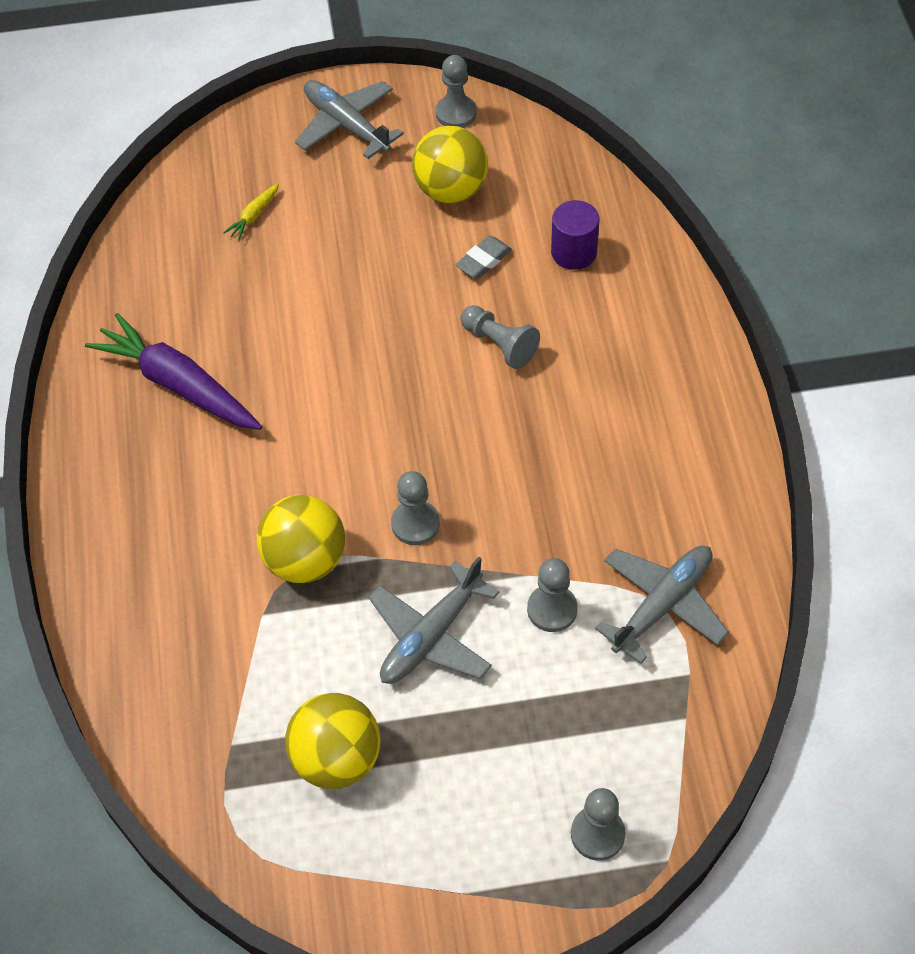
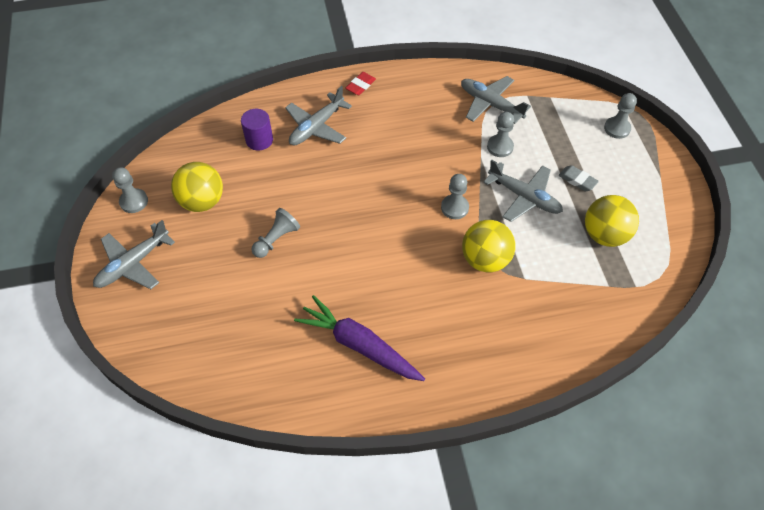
camera: 95 degrees left, 0 degrees up
purple carrot [85,313,262,430] -> purple carrot turned 90 degrees clockwise [294,295,425,381]
yellow carrot [223,183,279,241] -> none
grey eraser [455,236,512,279] -> grey eraser moved to [558,165,599,191]
grey pawn [461,305,540,369] -> grey pawn moved to [251,208,300,258]
none -> grey plane [285,86,352,145]
none -> red eraser [346,72,376,95]

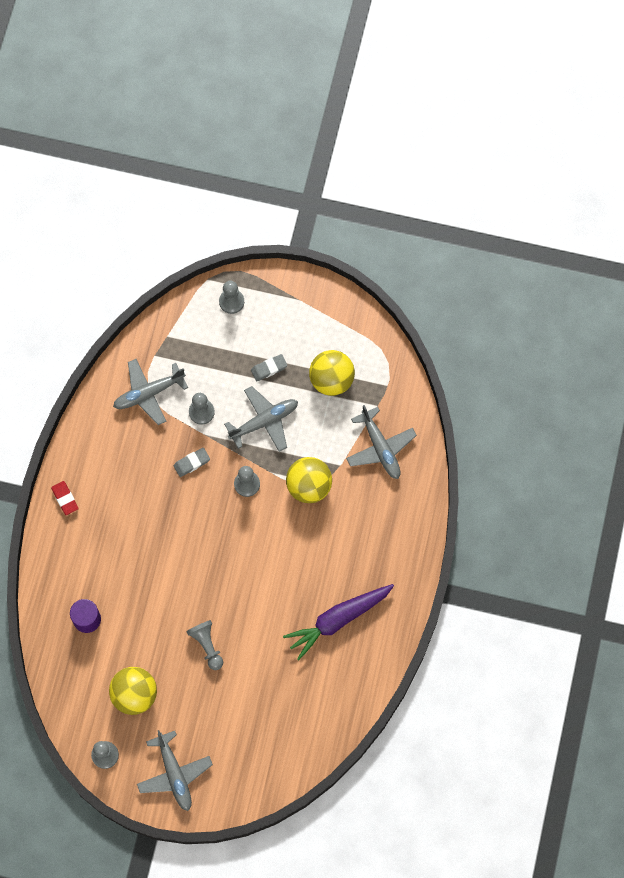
camera: 65 degrees left, 15 degrees up
grey plane [285,86,352,145] -> grey plane moved to [346,405,417,479]
none -> grey eraser [174,448,210,477]

